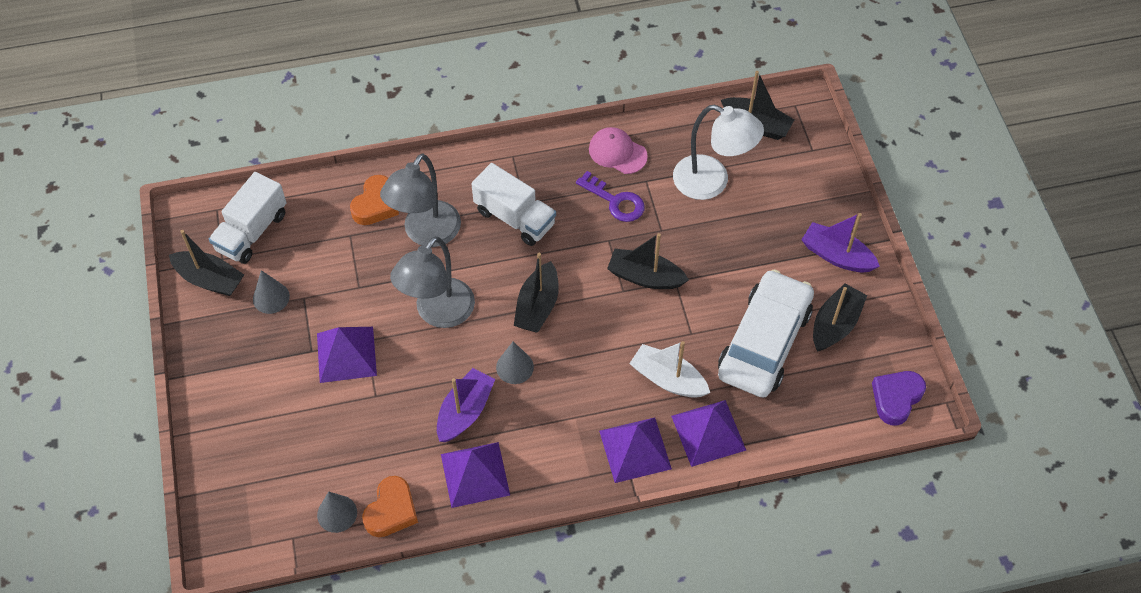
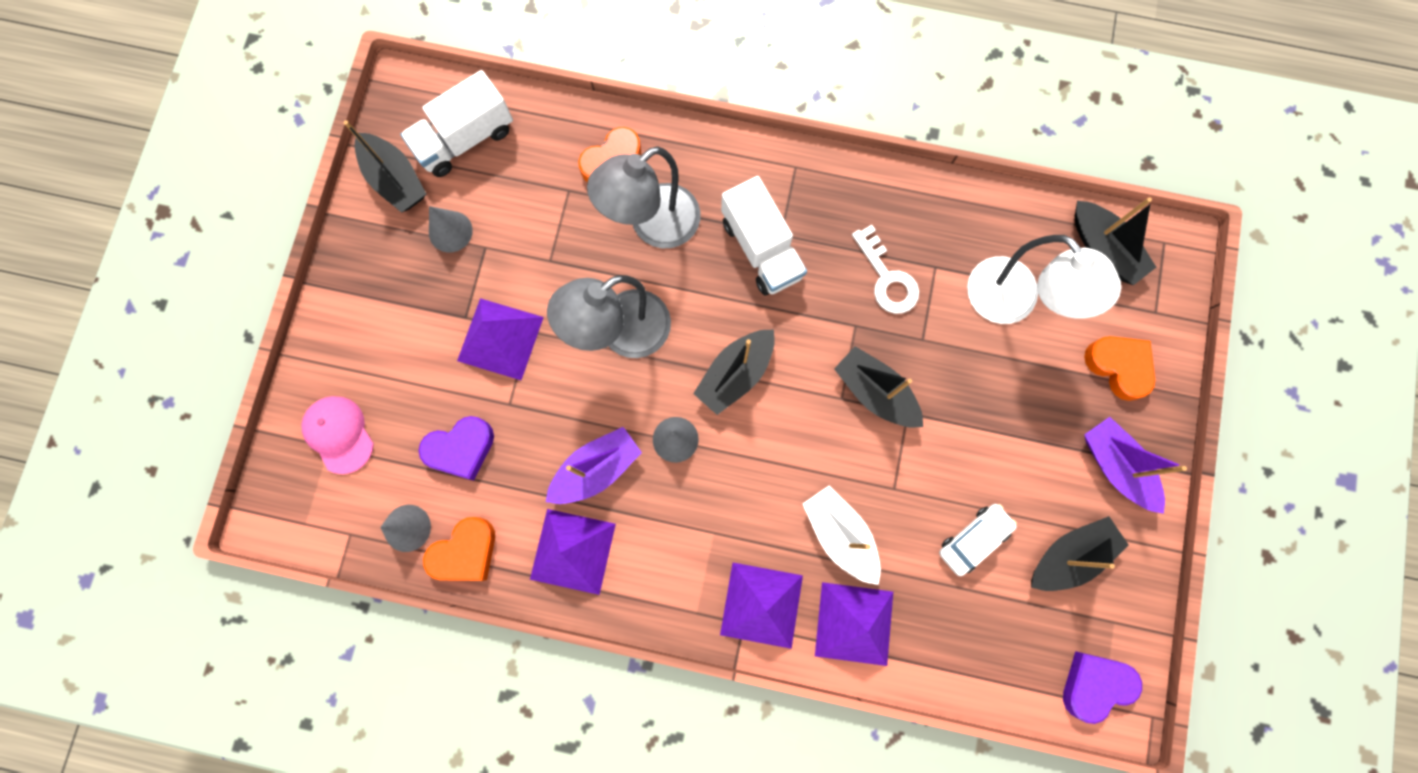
camera: 25 degrees right, 20 degrees up
purple key [576,171,645,222] -> white key [852,225,919,314]
pink cap [589,127,648,174] -> pink cap moved to [301,396,374,474]
white car [718,269,814,398] -> white car [939,504,1017,576], size x0.47
none -> purple heart [418,416,494,480]
none -> orange heart [1084,336,1155,401]

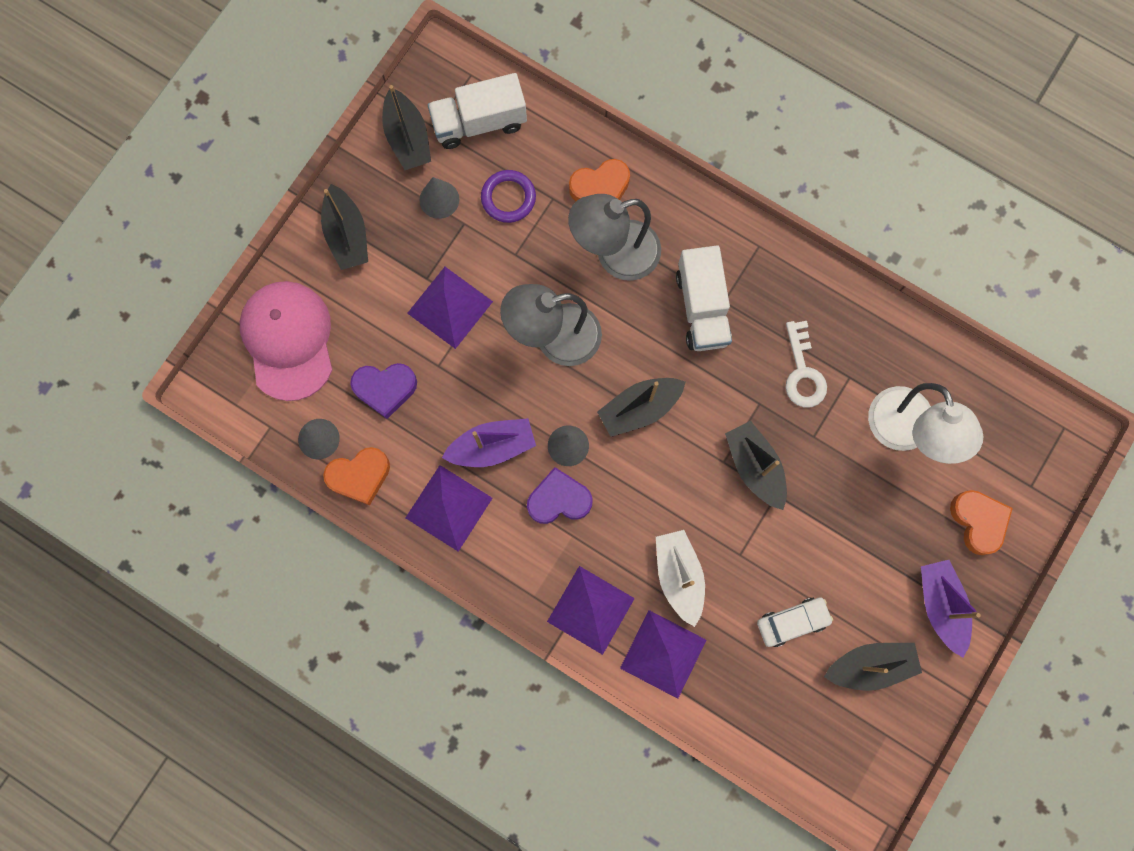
camera: 20 degrees right, 0 degrees up
pink cap [301,396,374,474] -> pink cap [240,281,333,401], size x1.68
purple heart [1063,651,1142,724] -> purple heart moved to [527,467,593,524]
black boat [1075,197,1156,285] -> black boat moved to [321,184,368,270]
none -> purple ring [481,170,536,223]

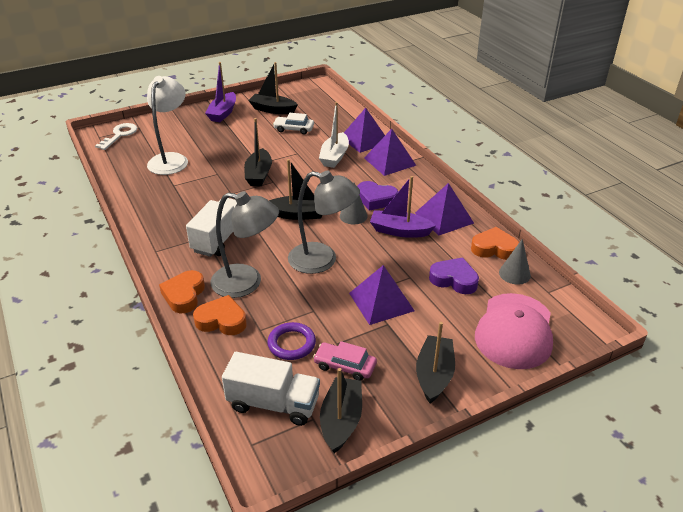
camera: 150 degrees left, 40 degrees down
grey cone [420,177,459,219] -> pink car [313,341,377,381]
white key [786,321,827,408] -> white key moved to [95,123,137,150]
orange heart [950,490,1013,555] -> orange heart moved to [159,270,205,313]

